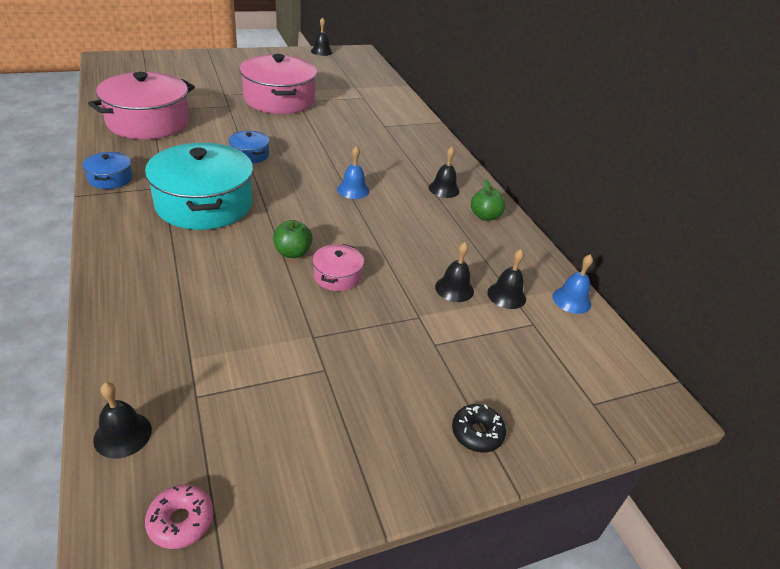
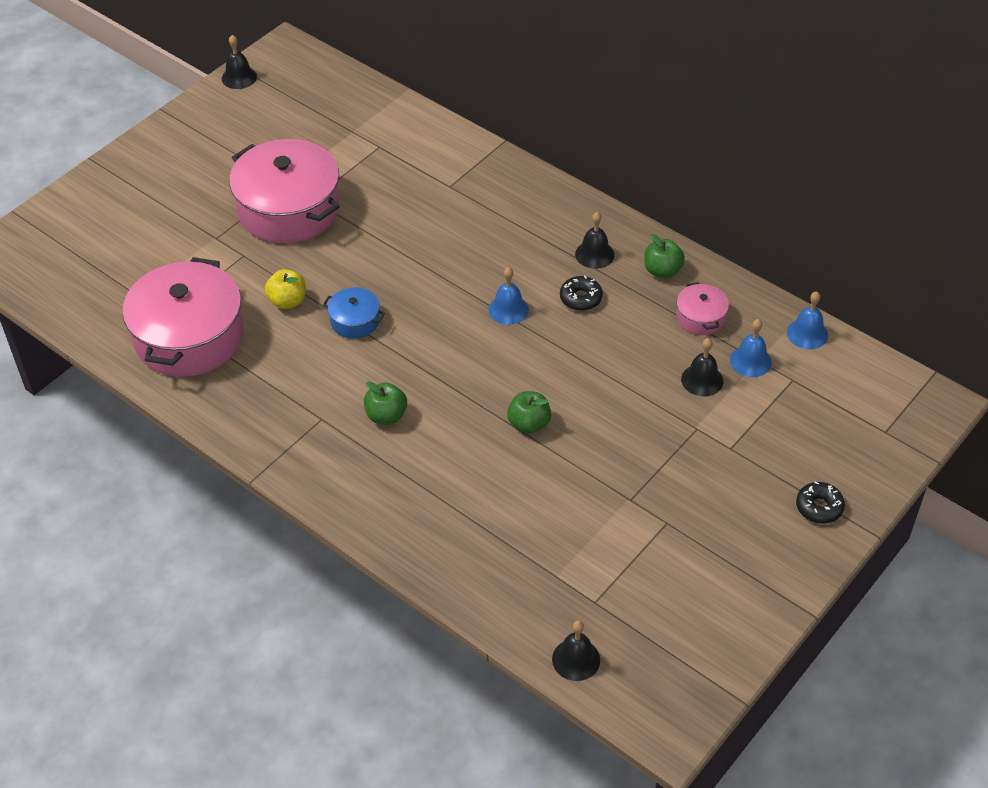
camera: 25 degrees left, 10 degrees up
blue pot [83,152,133,189] -> none
turquoise pot [145,143,253,230] -> green apple [364,382,407,424]
pink donut [145,485,213,549] -> none
pink pot [312,244,364,291] -> pink pot moved to [676,282,729,335]
black bell [487,249,526,309] -> blue bell [730,319,772,377]
none -> yellow apple [265,269,306,309]
none -> black donut [560,276,603,311]

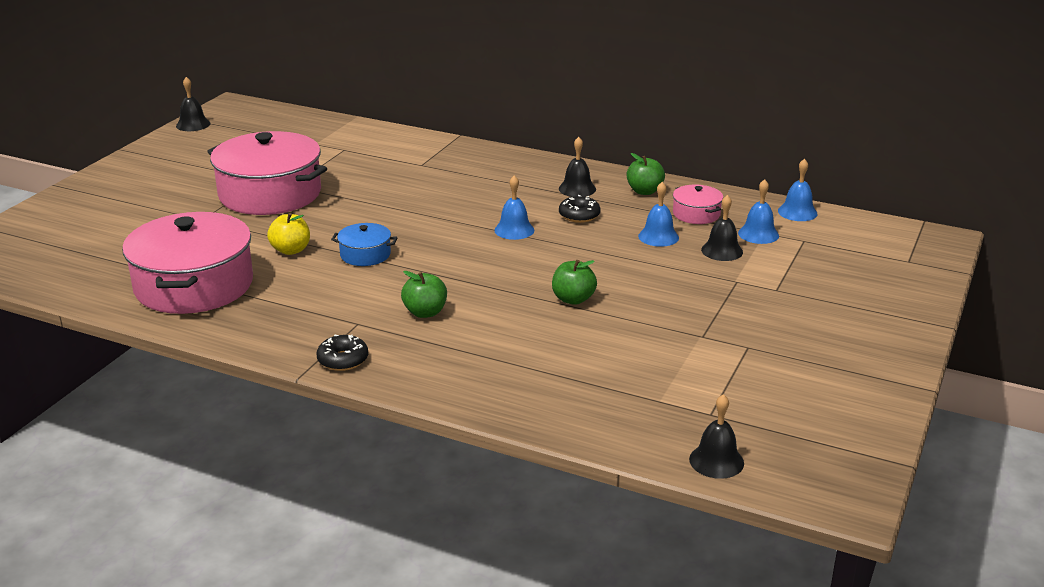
camera: 15 degrees left, 20 degrees down
black donut [796,482,845,524] -> black donut moved to [317,334,368,371]
none -> blue bell [638,182,679,247]

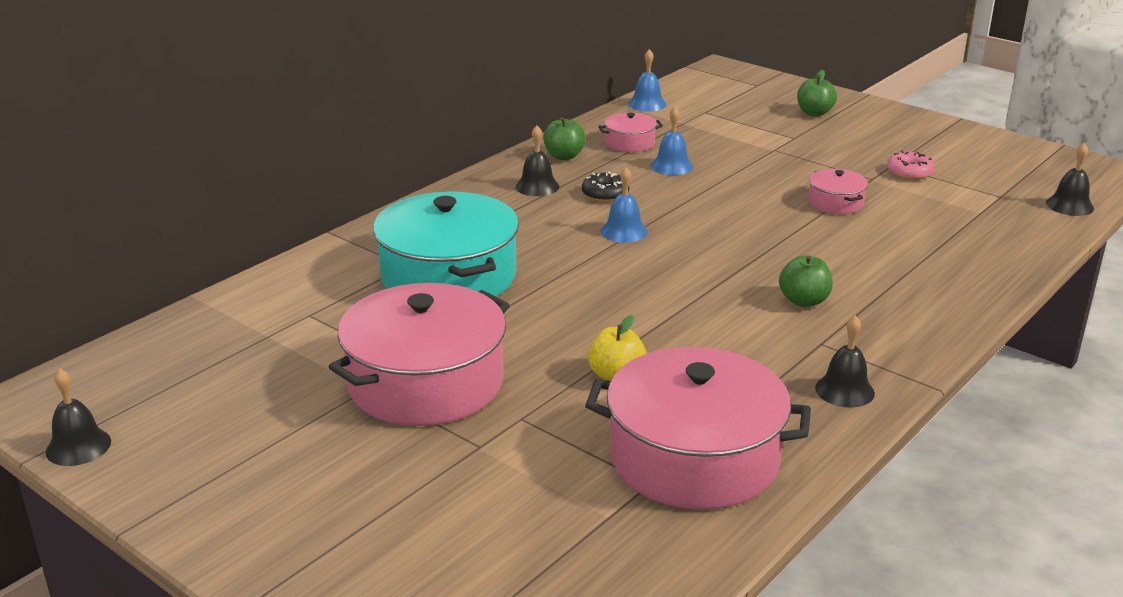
camera: 75 degrees left, 0 degrees up
black donut [317,334,368,371] -> none
blue pot [331,223,397,266] -> none
green apple [552,260,597,305] -> green apple moved to [797,70,837,116]
black bell [701,195,743,261] -> black bell moved to [815,316,875,407]
blue bell [738,179,779,244] -> none
none -> turquoise pot [373,191,519,297]
none -> pink pot [808,169,868,214]
none -> pink donut [887,151,935,180]

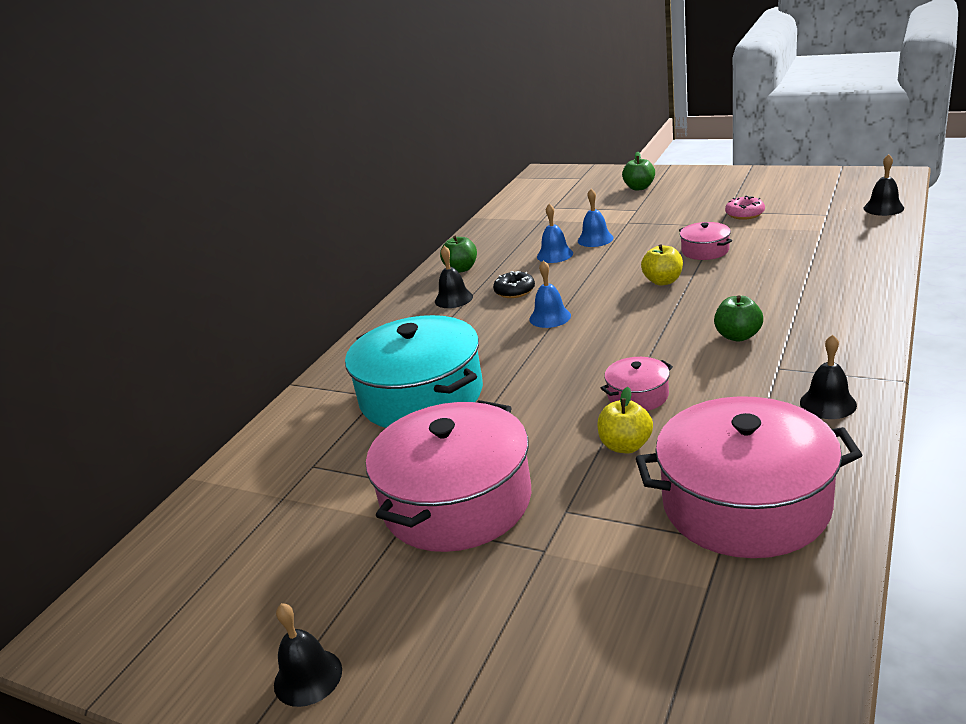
camera: 10 degrees left, 0 degrees up
black bell [46,369,111,466] -> black bell moved to [274,603,342,707]
pink pot [598,113,663,152] -> pink pot moved to [601,357,673,411]
blue bell [628,49,666,112] -> blue bell moved to [578,189,614,247]
none -> yellow apple [641,244,683,286]

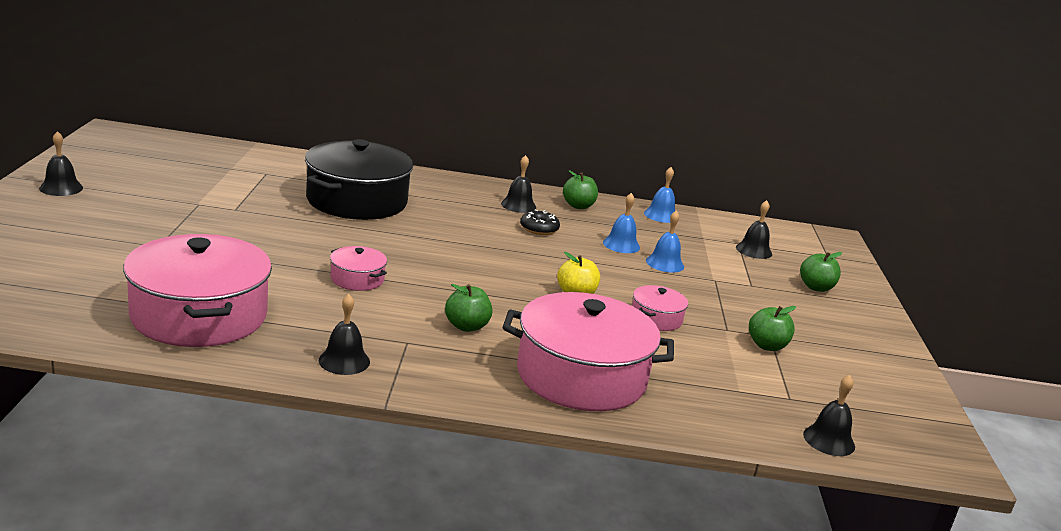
camera: 60 degrees right, 5 degrees down
turquoise pot [345,315,483,428] -> black pot [305,139,413,220]
pink pot [366,400,531,552] -> pink pot moved to [503,292,674,411]
blue bell [529,260,571,328] -> blue bell moved to [644,167,675,223]
yellow apple [597,387,653,453] -> none
pink donut [725,196,765,220] -> green apple [749,306,796,351]
none -> black bell [736,200,772,259]

